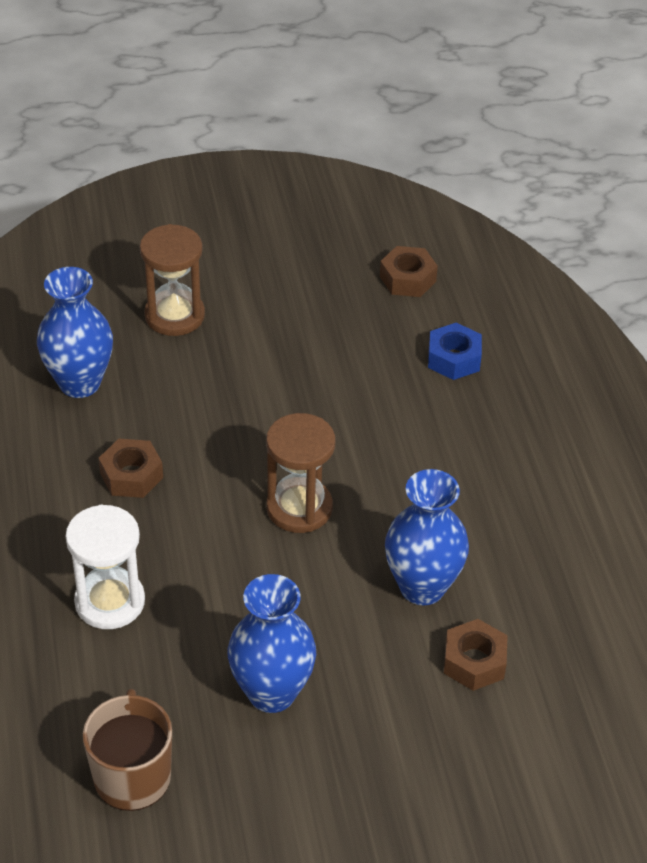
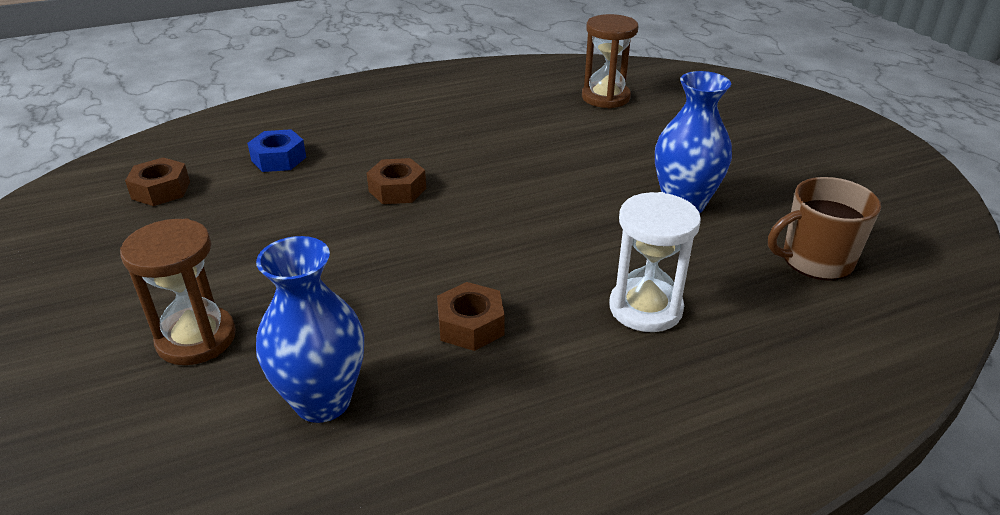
camera: 100 degrees left, 10 degrees down
brown hourglass [266,413,335,533] -> brown hourglass moved to [582,14,639,108]
blue vase [385,469,469,605] -> none
brown nut [444,619,508,691] -> brown nut moved to [367,158,426,204]

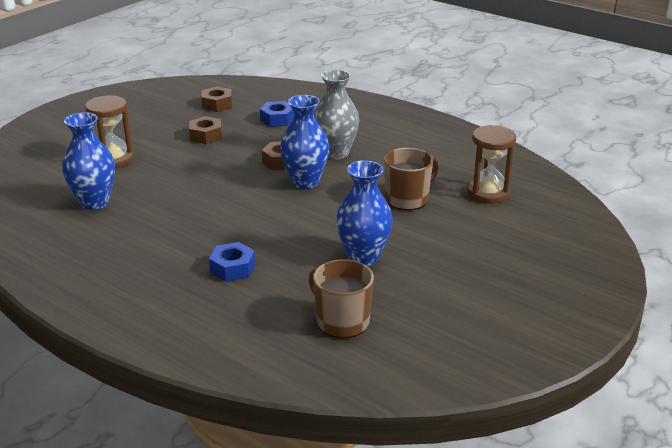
camera: 60 degrees right, 5 degrees down
brown nut [437,282,505,351] -> brown nut moved to [189,116,222,144]
white hourglass [609,192,701,332] -> blue nut [209,242,255,282]
none -> blue vase [280,95,329,189]
none -> grey vase [314,70,359,159]
none -> brown mug [384,148,438,210]

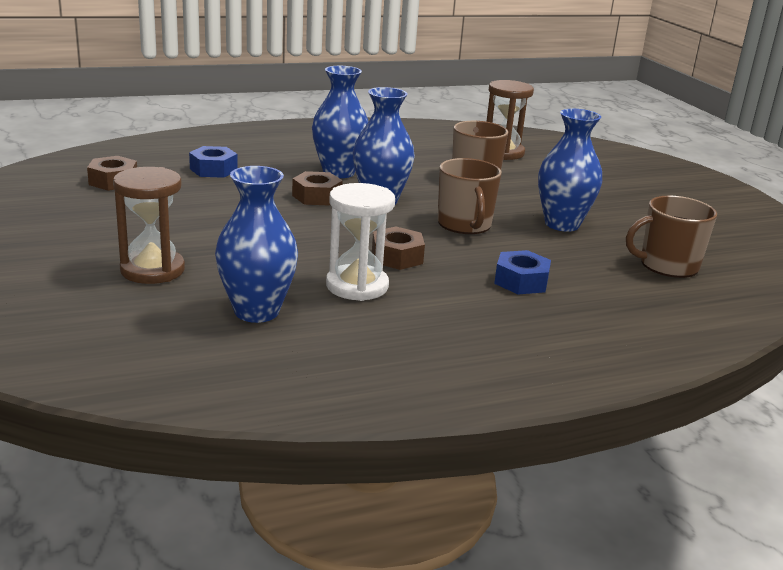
camera: 60 degrees left, 5 degrees down
brown nut [189,116,222,144] -> brown nut moved to [372,227,425,270]
grey vase [314,70,359,159] -> blue vase [312,66,369,178]
none -> white hourglass [326,183,395,301]
none -> brown mug [438,158,502,234]

